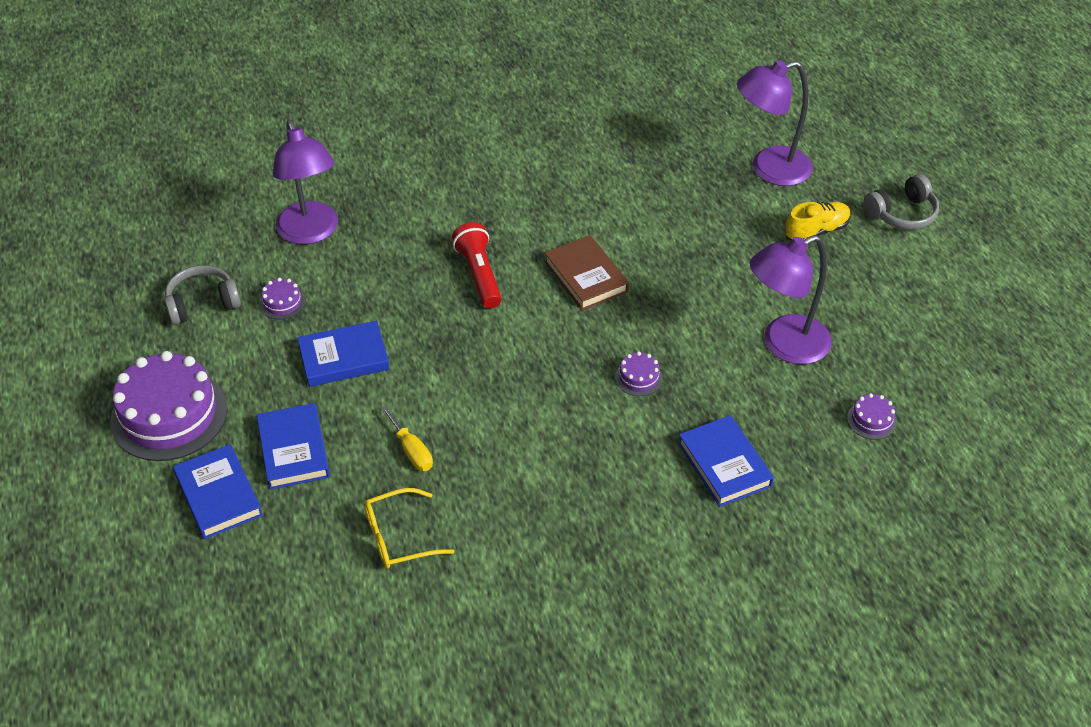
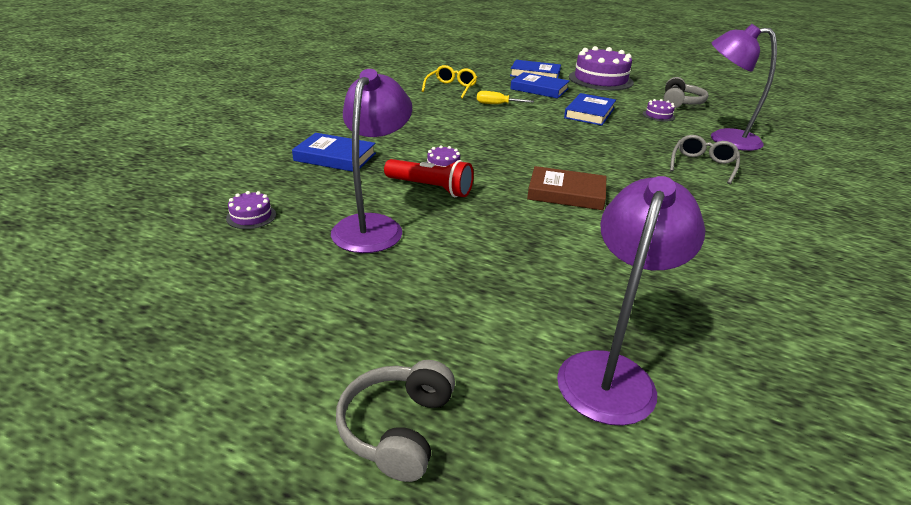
camera: 130 degrees right, 15 degrees down
red flashlight [452,222,502,309] -> red flashlight moved to [384,159,474,197]
yellow shoe [785,202,851,241] -> none
none -> grey glasses [670,135,740,184]

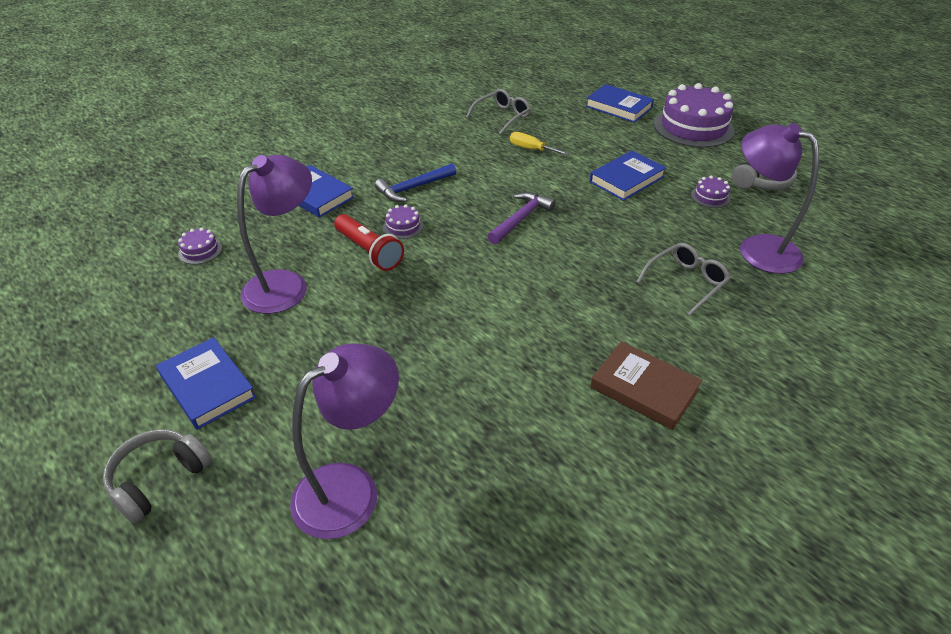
camera: 25 degrees right, 10 degrees up
yellow glasses [422,65,477,99] -> grey glasses [466,88,531,135]
blue book [510,72,570,99] -> blue book moved to [156,337,256,430]
brown book [527,166,606,210] -> brown book moved to [590,341,702,430]
none -> blue hammer [375,163,456,202]
none -> purple hammer [487,192,556,245]

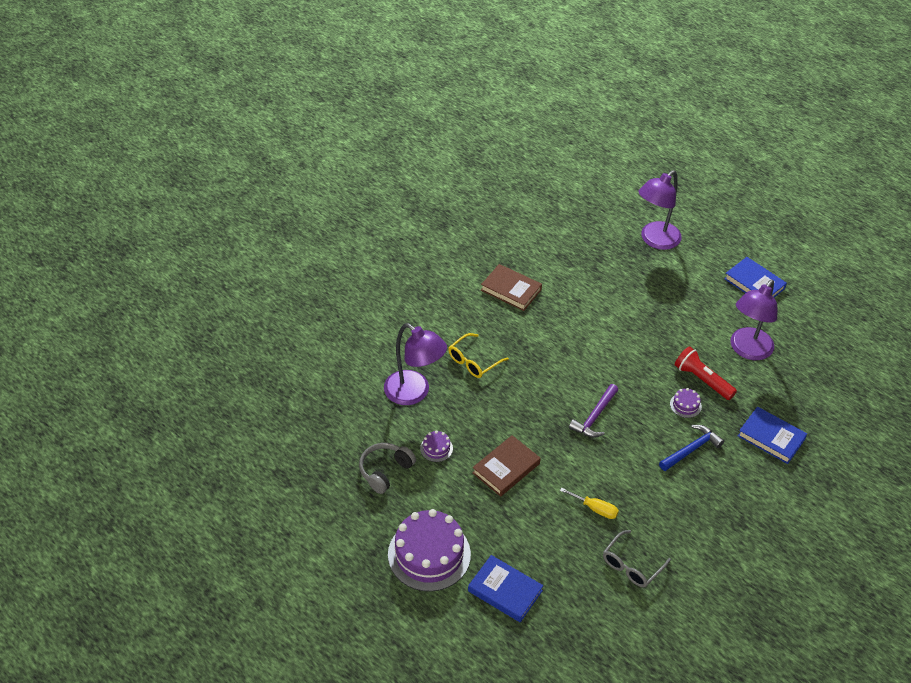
camera: 175 degrees right, 5 degrees up
grey headphones [103,429,212,523] -> none
purple cake [178,227,222,264] -> none
blue book [589,150,667,201] -> brown book [472,435,541,497]
grey glasses [637,243,731,316] -> yellow glasses [448,333,509,378]

